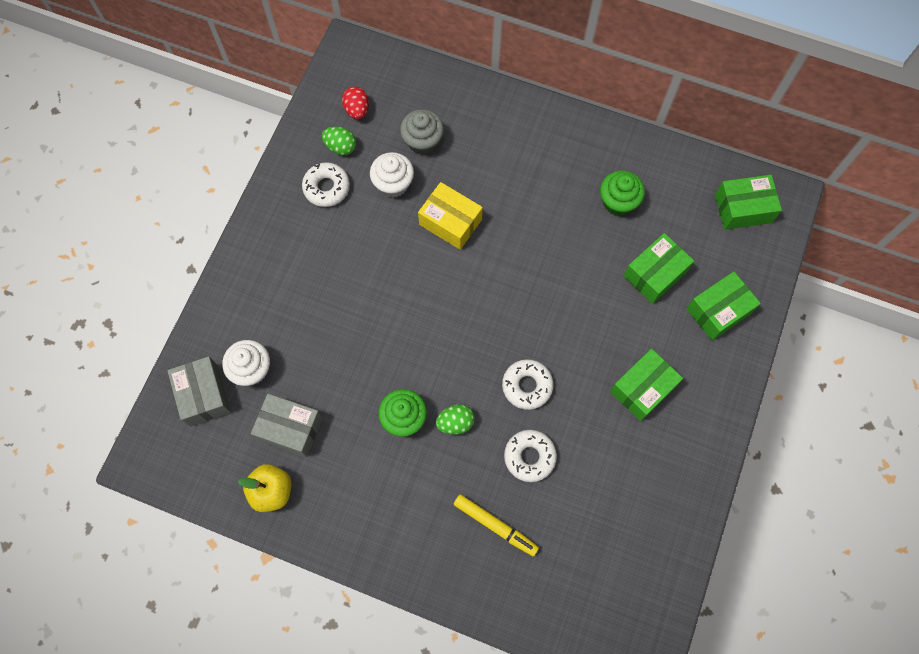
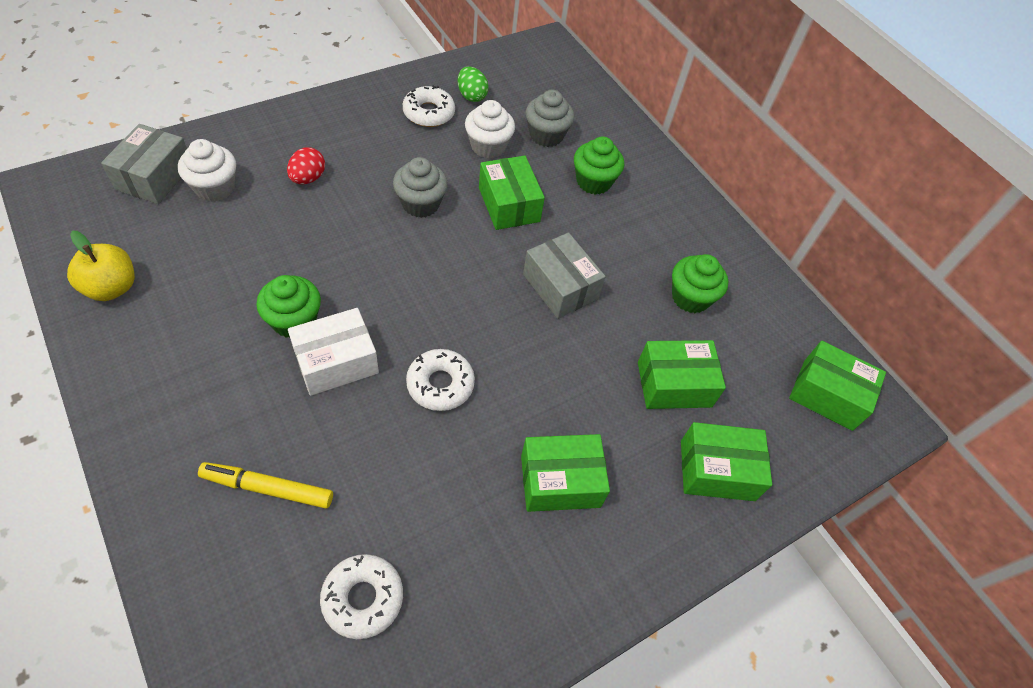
camera: 30 degrees right, 15 degrees down
grey box [251,393,323,457] -> grey box moved to [523,233,606,319]
red egg [342,86,369,119] -> red egg moved to [287,147,325,184]
yellow box [418,182,483,250] -> green box [479,156,545,230]
green egg [436,404,475,435] -> white box [288,308,379,396]
yellow marker [453,494,539,557] -> yellow marker turned 120 degrees clockwise [198,462,333,509]
white donut [504,430,557,482] -> white donut moved to [320,554,403,639]
none -> grey cupcake [393,157,448,218]
none -> green cupcake [574,136,624,195]

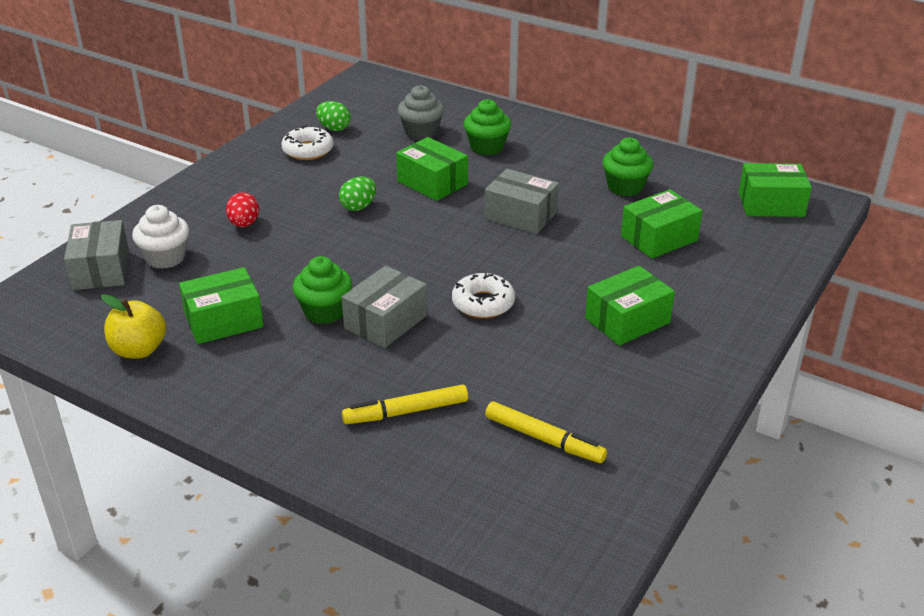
camera: 20 degrees left, 20 degrees down
white box [288,308,379,396] -> grey box [341,266,427,348]
white donut [320,554,403,639] -> yellow marker [485,401,607,463]
grey cupcake [393,157,448,218] -> green egg [339,176,376,211]
white cupcake [465,100,515,159] -> none
green box [681,422,772,501] -> green box moved to [179,267,264,344]

